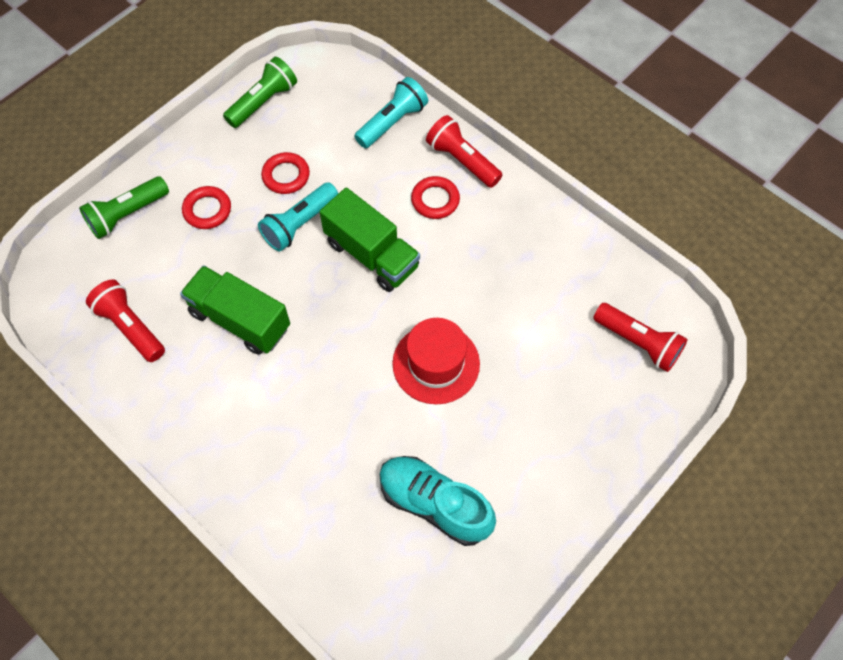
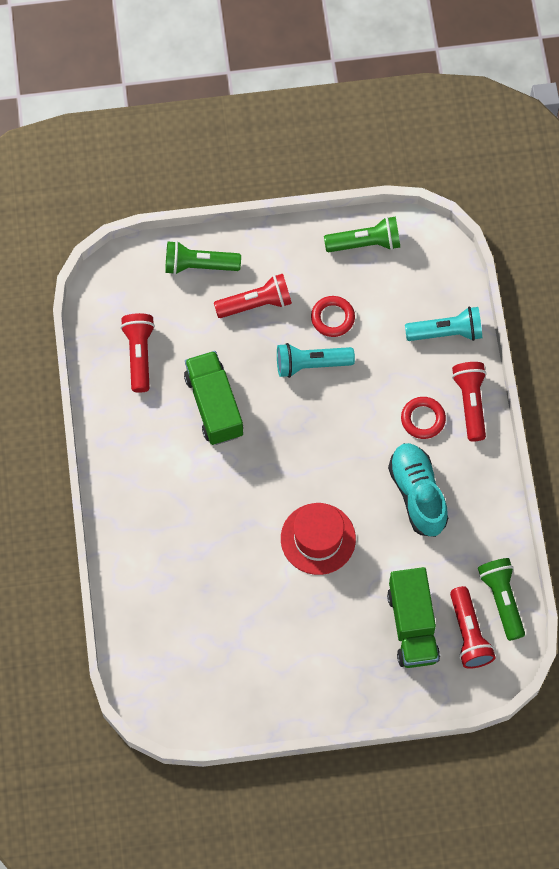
camera: 40 degrees right, 5 degrees up
red ring [182,186,231,229] -> red flashlight [214,274,292,318]
green truck [320,188,420,292] -> green truck moved to [387,567,440,668]
turquoise shoe [379,456,496,546] -> turquoise shoe moved to [388,443,448,537]
none -> green flashlight [478,558,525,641]

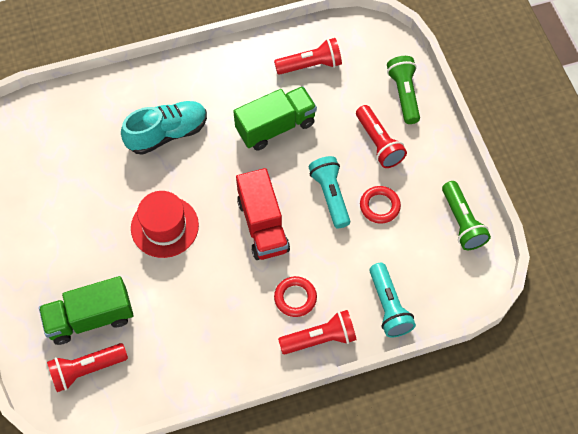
camera: 80 degrees right, 5 degrees down
turquoise shoe [388,443,448,537] -> turquoise shoe moved to [121,101,207,155]
green flashlight [478,558,525,641] -> none
none -> red truck [236,168,290,260]

